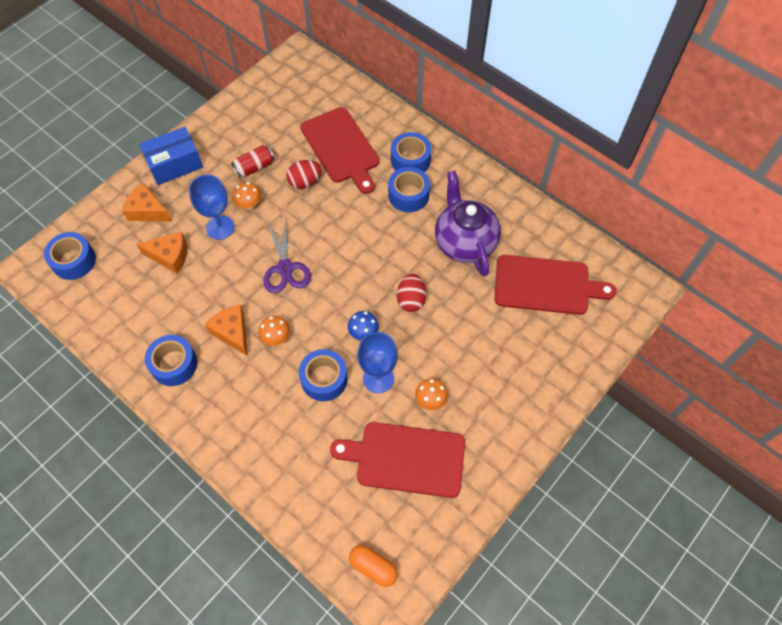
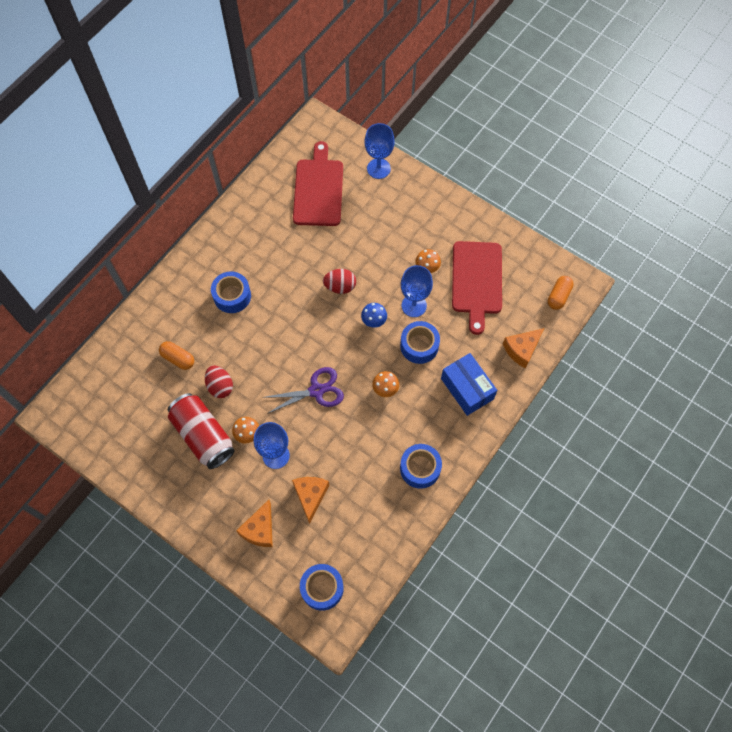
camera: 95 degrees left, 5 degrees up
blue box [139,127,203,185] -> blue box moved to [441,353,497,416]
orange cheese [205,305,247,356] -> orange cheese moved to [503,328,544,368]
red can [231,145,274,178] -> red can [168,393,235,469], size x1.86
red cutting board [300,107,380,194] -> orange capsule [159,341,194,370]
blue tape [391,132,432,172] -> none
purple teapot [435,171,501,277] -> none
none -> blue goblet [365,123,394,179]

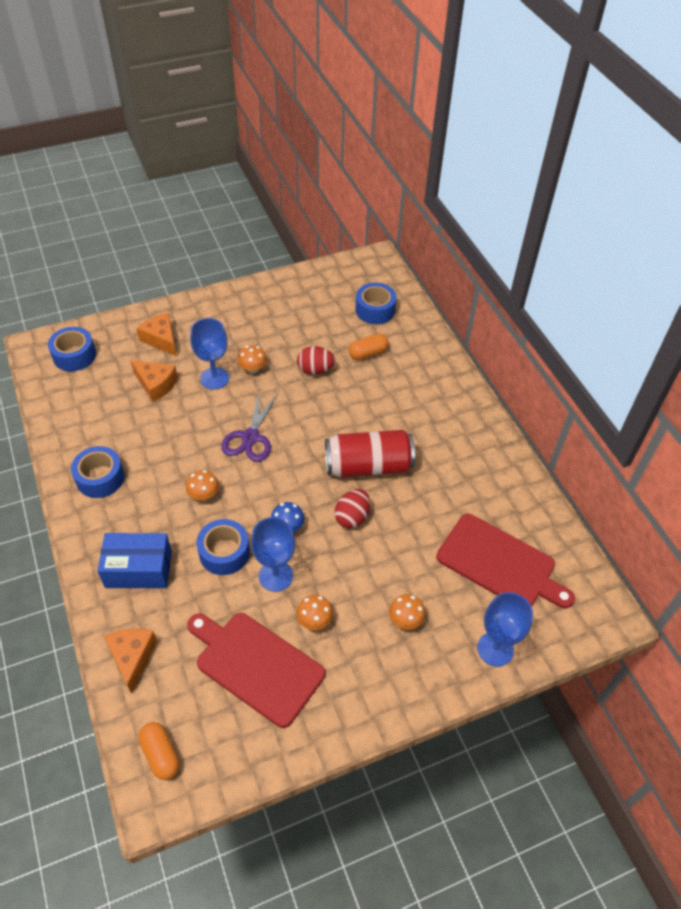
camera: 120 degrees right, 15 degrees down
red can [168,393,235,469] -> red can moved to [325,430,415,478]
blue tape [211,271,251,313] -> blue tape moved to [355,283,397,324]
none -> orange mushroom [389,594,426,629]

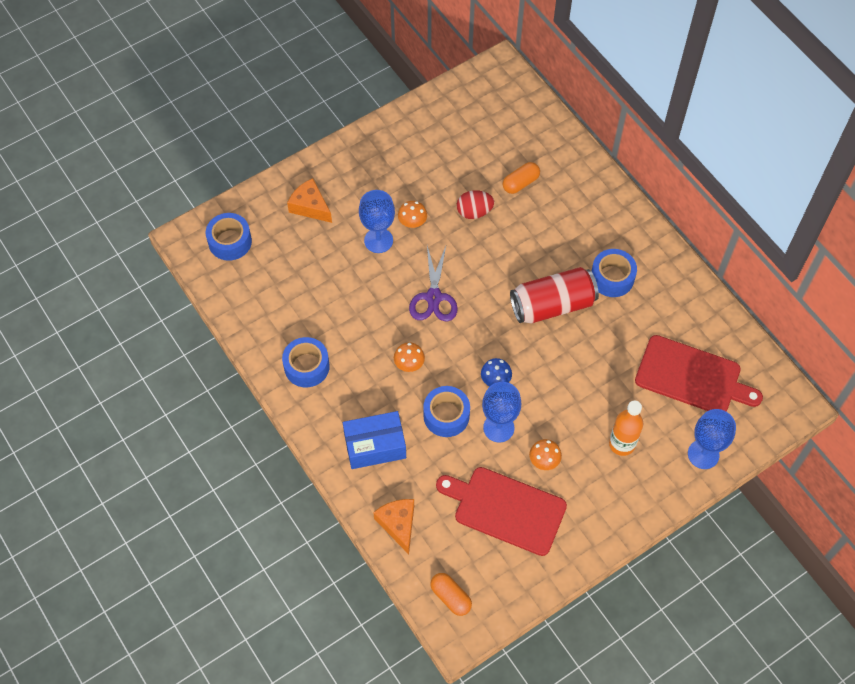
camera: 10 degrees left, 10 degrees up
orange cheese [130,360,178,402] -> none
red egg [335,489,370,528] -> none
blue tape [355,283,397,324] -> blue tape moved to [592,249,637,297]
orange mushroom [389,594,426,629] -> orange bottle [609,401,643,456]

